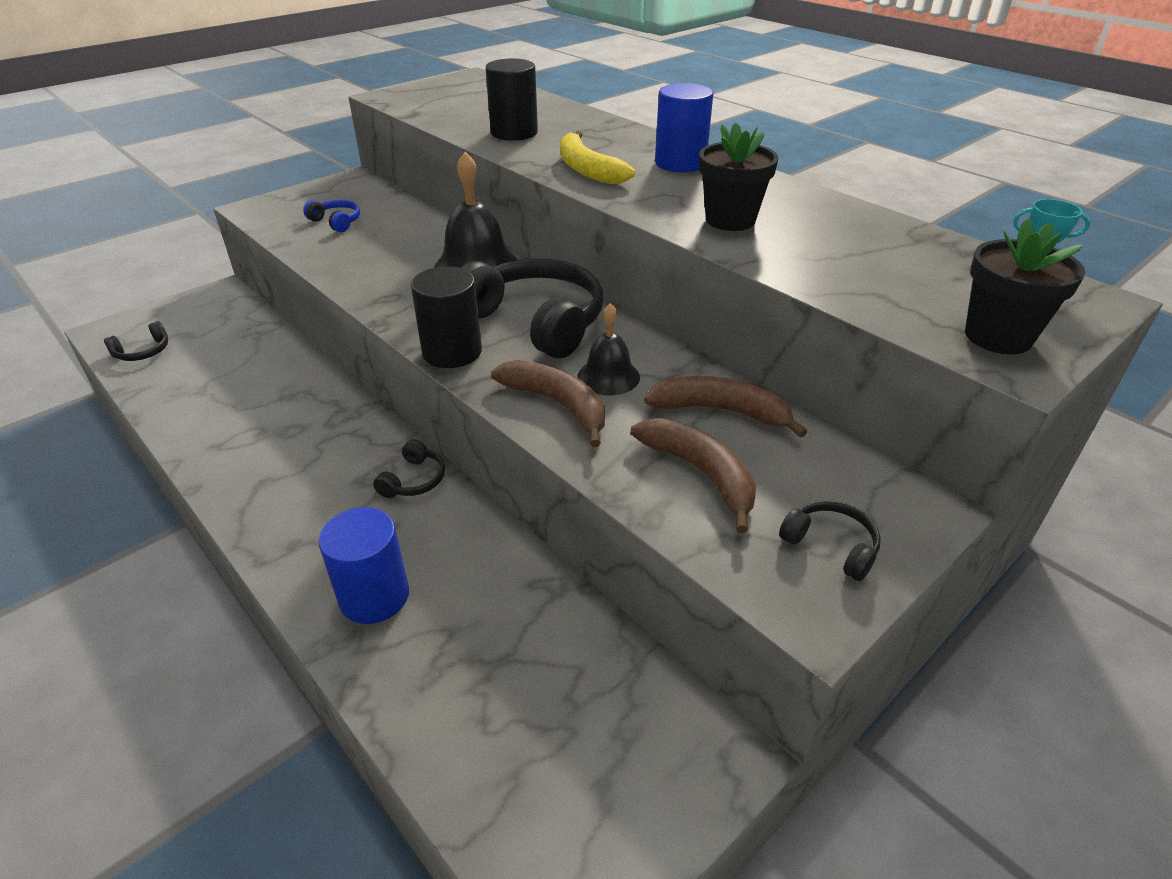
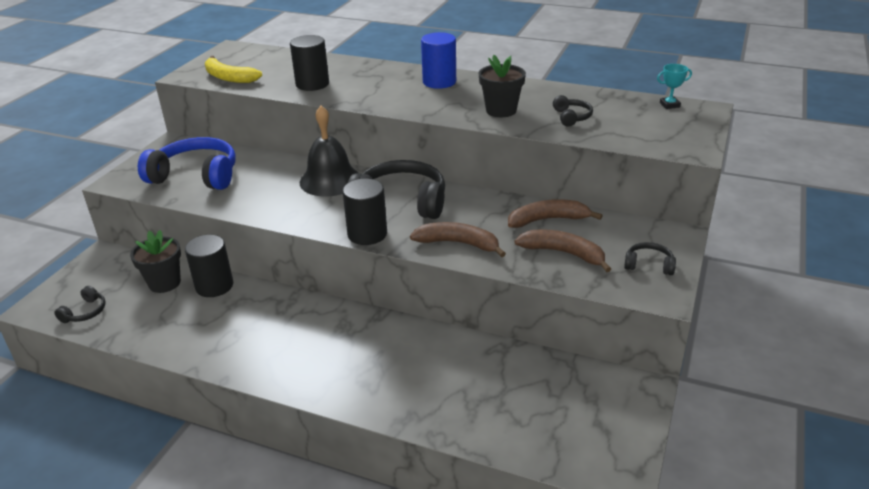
camera: 25 degrees left, 5 degrees down
blue headphones [303,200,360,232] -> blue headphones [138,137,236,190], size x2.20
blue cylinder [318,507,409,624] -> none
black headphones [373,439,445,498] -> black headphones moved to [553,95,593,126]
yellow banana [560,131,635,184] -> yellow banana moved to [205,56,262,83]
black bell [577,303,640,395] -> none
black flower pot [965,218,1085,354] -> black flower pot moved to [130,230,181,293]
none -> black cylinder [185,235,233,297]

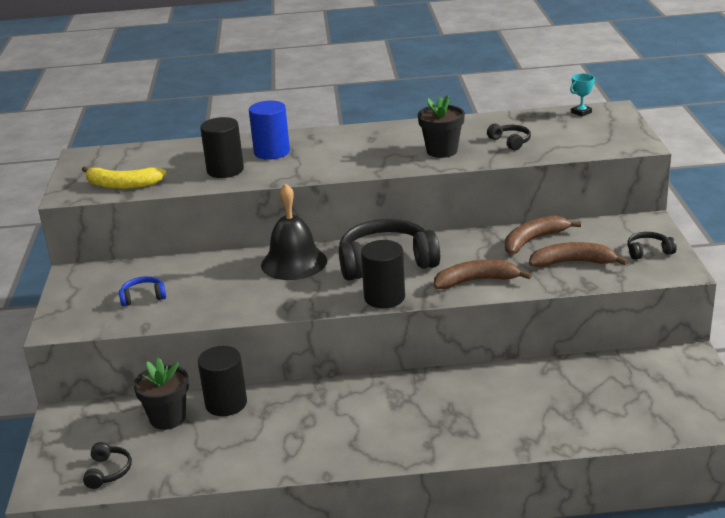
camera: 25 degrees left, 5 degrees down
blue headphones [138,137,236,190] -> blue headphones [119,276,166,306], size x0.45
blue cylinder [421,32,456,89] -> blue cylinder moved to [249,101,290,160]

